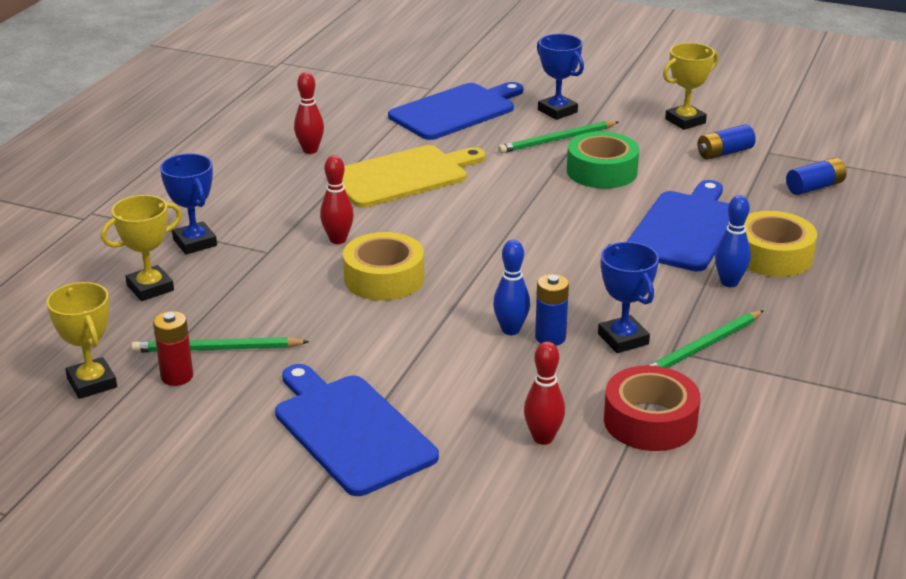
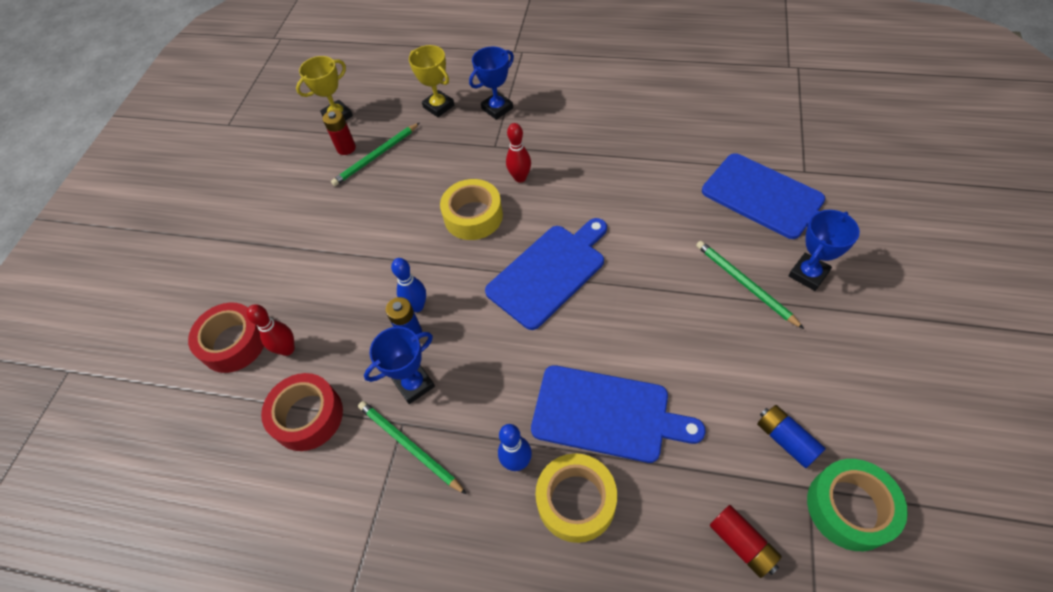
camera: 85 degrees right, 25 degrees up
green pencil [131,337,310,353] -> green pencil turned 120 degrees counterclockwise [331,123,419,186]
blue cutting board [275,364,439,496] -> blue cutting board moved to [485,218,607,330]
red bowling pin [294,72,324,154] -> none
yellow cutting board [342,145,485,208] -> none
green tape [567,132,639,189] -> green tape moved to [807,459,908,551]
yellow trophy [663,43,718,130] -> none
blue battery [786,158,847,195] -> red battery [710,505,782,578]
none -> red tape [188,303,264,373]

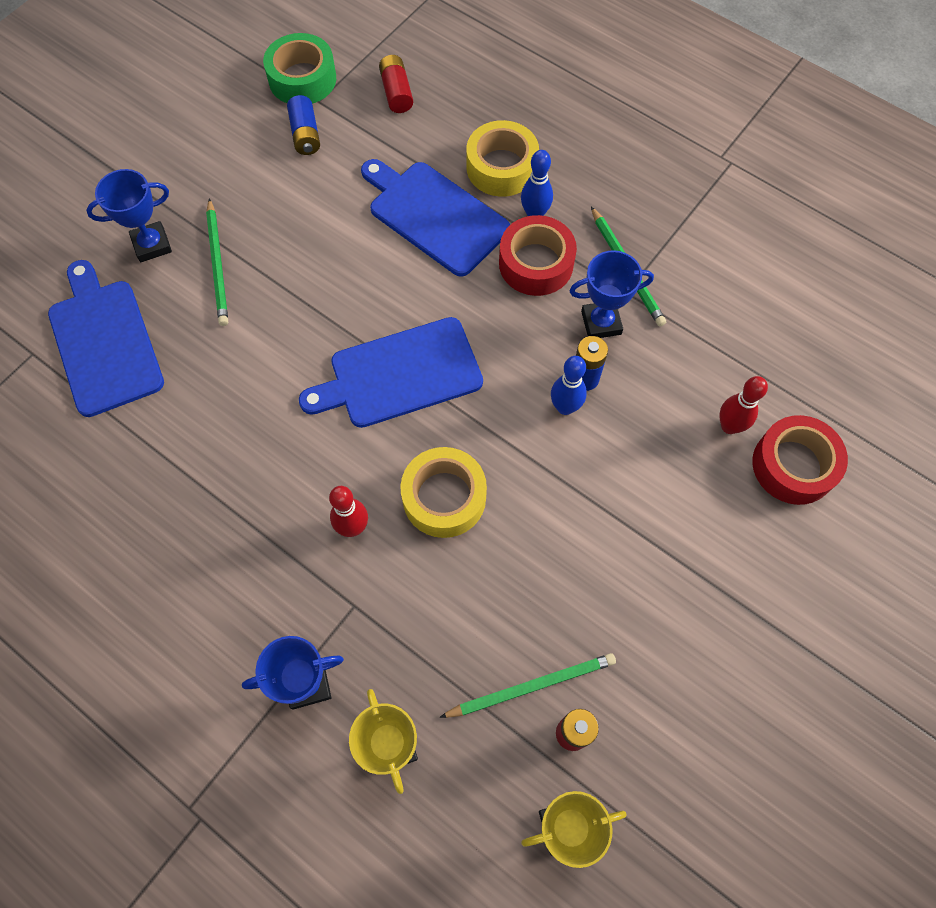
camera: 160 degrees left, 10 degrees up
red tape [261,373,343,451] -> red tape moved to [499,215,577,296]

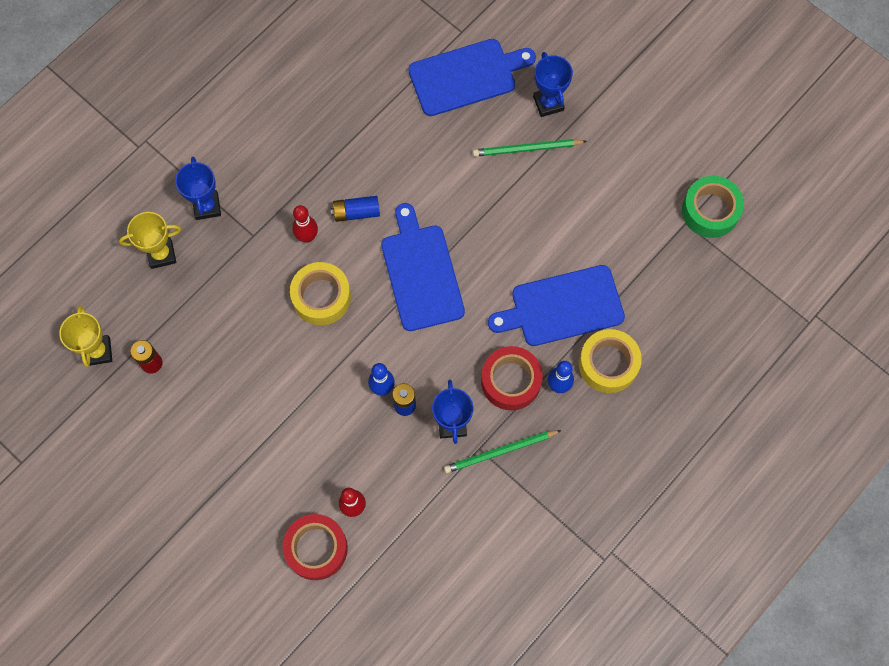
camera: 95 degrees right, 5 degrees up
blue battery [287,95,320,155] -> blue battery moved to [330,196,380,222]
blue cutting board [361,159,510,277] -> blue cutting board turned 150 degrees counterclockwise [488,265,625,346]
red battery [379,55,413,113] -> none
green pencil [439,653,616,718] -> none

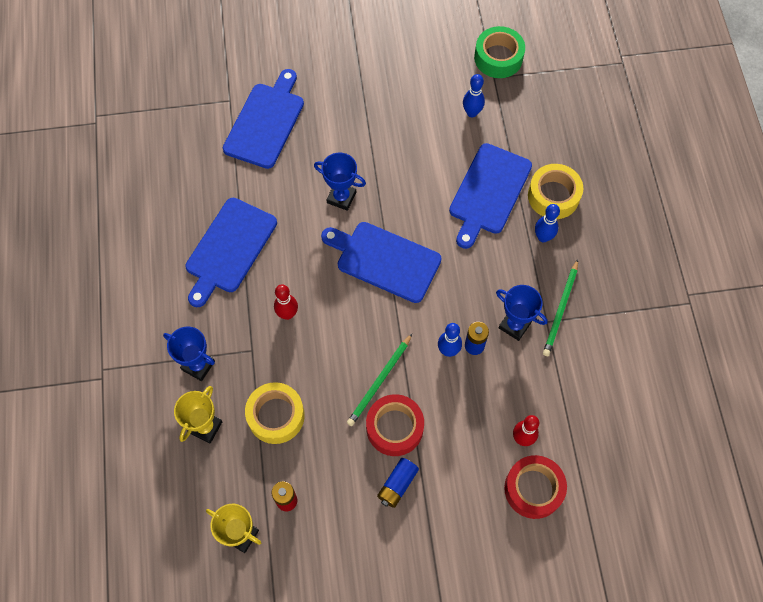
camera: 50 degrees left, 5 degrees down
yellow tape [290,262,351,325] -> yellow tape moved to [245,382,305,444]
blue battery [330,196,380,222] -> blue battery moved to [377,458,419,508]
green pencil [473,139,587,157] -> green pencil moved to [347,334,412,426]
red tape [481,346,543,411] -> red tape moved to [366,394,424,456]
blue trophy [533,52,573,117] -> blue trophy moved to [314,153,366,211]
none -> blue cutting board [185,198,277,307]
none -> blue bowling pin [463,74,485,117]

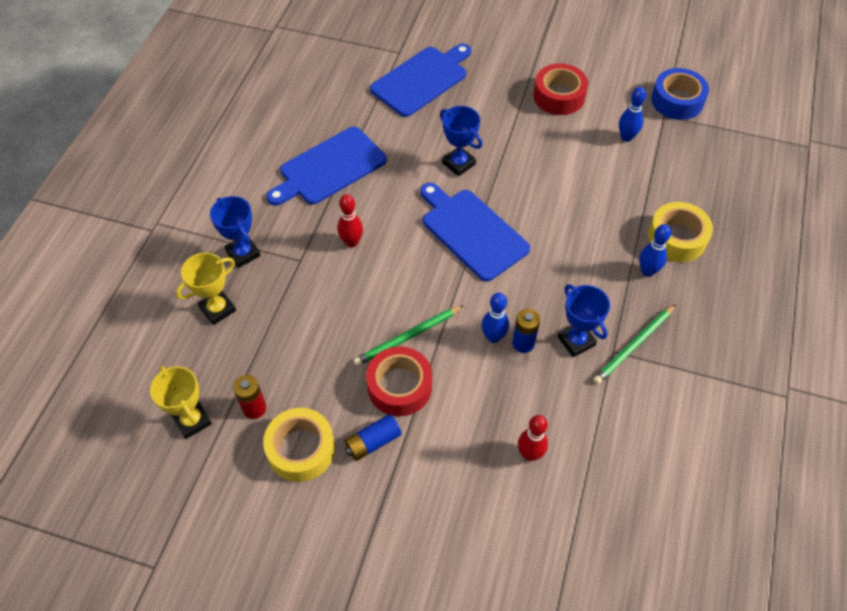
camera: 25 degrees right, 10 degrees down
yellow tape [245,382,305,444] -> yellow tape moved to [263,408,335,482]
blue cutting board [449,143,532,249] -> none
green tape [474,26,525,78] -> blue tape [651,68,709,120]
red tape [504,455,567,519] -> red tape moved to [533,64,588,115]

